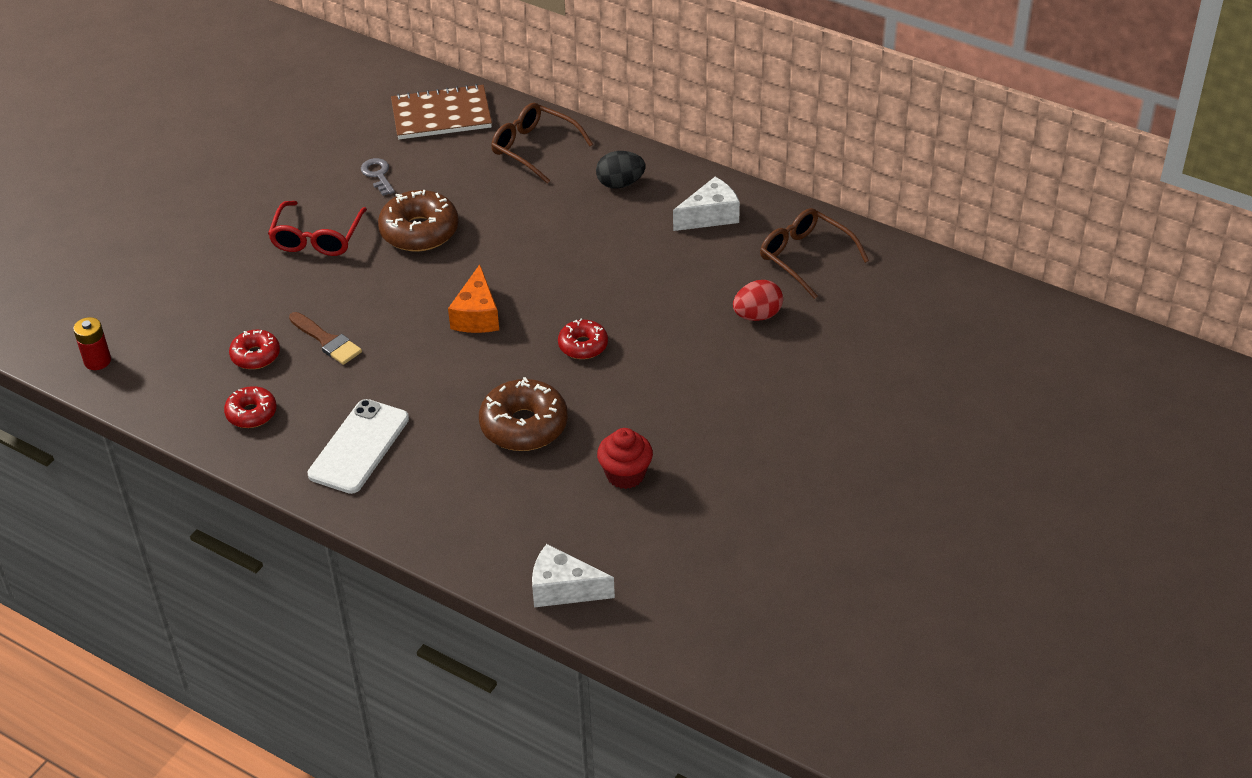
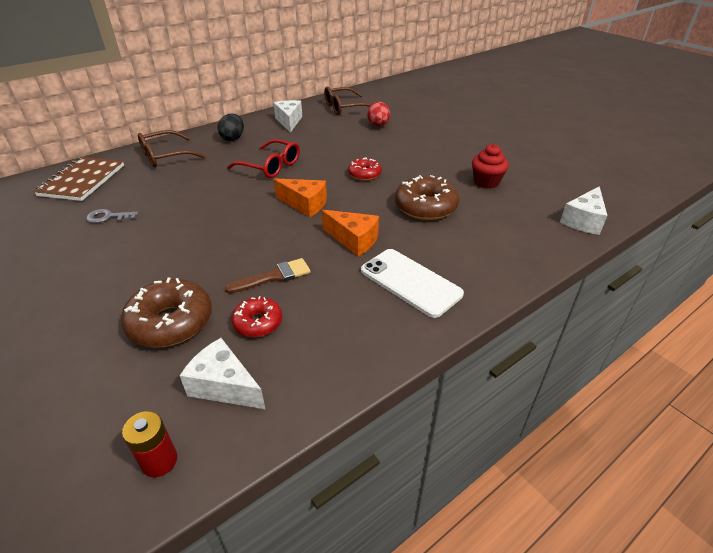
camera: 70 degrees left, 5 degrees down
red donut [224,386,277,428] -> none
red glasses [268,201,367,256] -> red glasses moved to [227,139,300,178]
brown donut [378,190,459,252] -> brown donut moved to [121,277,212,347]
none -> white cheese [180,338,265,409]
none -> orange cheese [322,210,379,256]

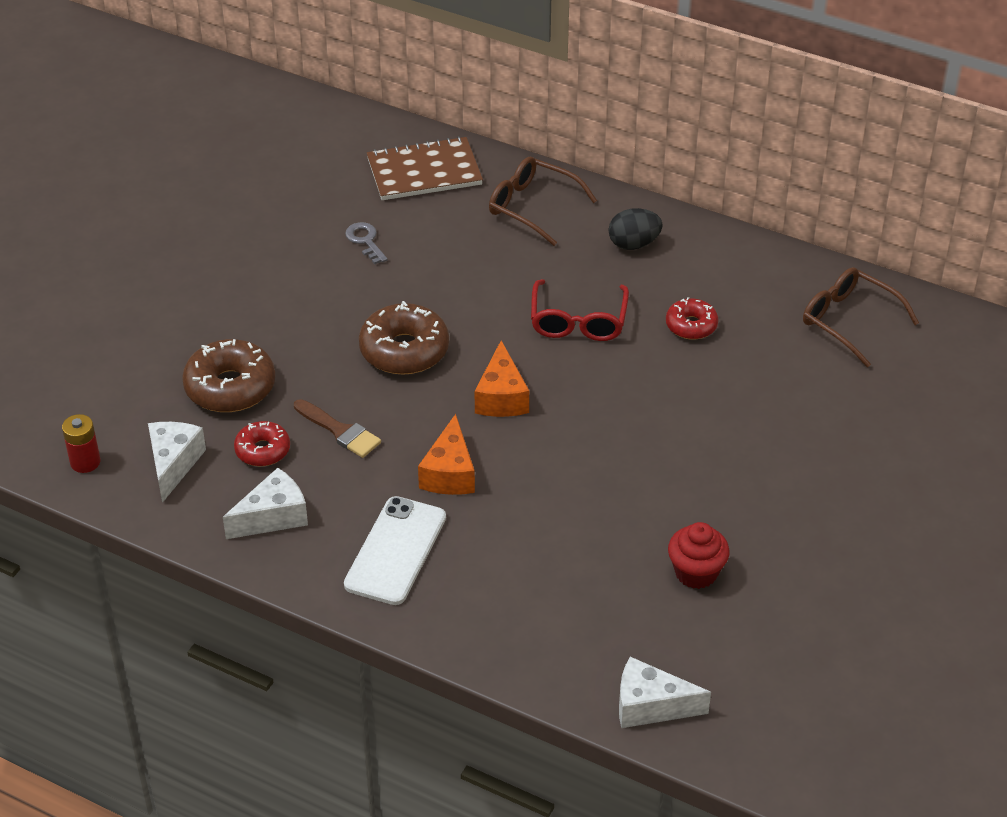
camera: 65 degrees right, 5 degrees up
white cheese [274,100,302,133] -> white cheese moved to [223,468,308,539]
red donut [348,157,382,181] -> red donut moved to [666,297,718,340]
red egg [367,102,390,127] -> none
brown donut [395,175,459,220] -> brown donut moved to [359,301,449,375]

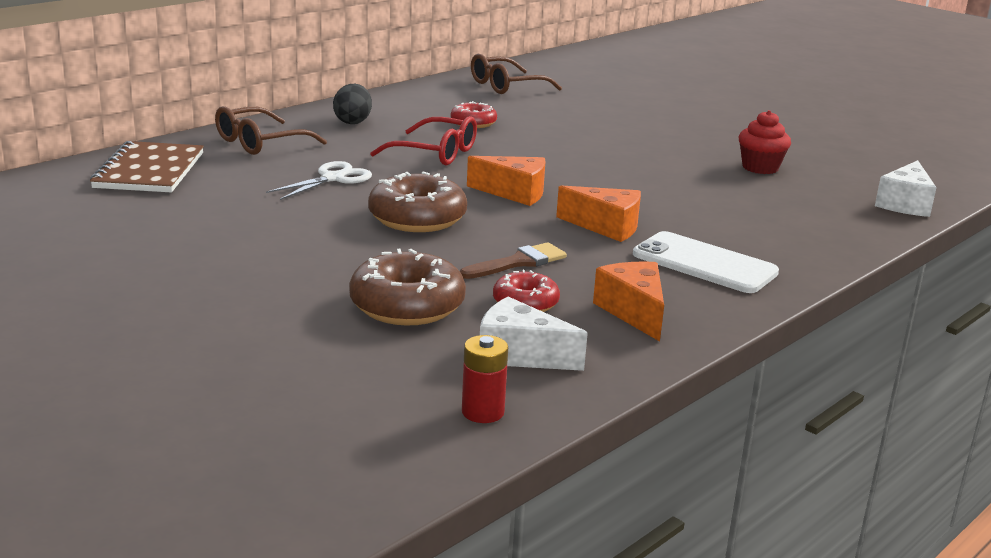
camera: 75 degrees left, 20 degrees down
white cheese [223,468,308,539] -> orange cheese [593,261,664,342]
grey key [345,222,388,264] -> none
none -> white scissors [266,161,372,200]

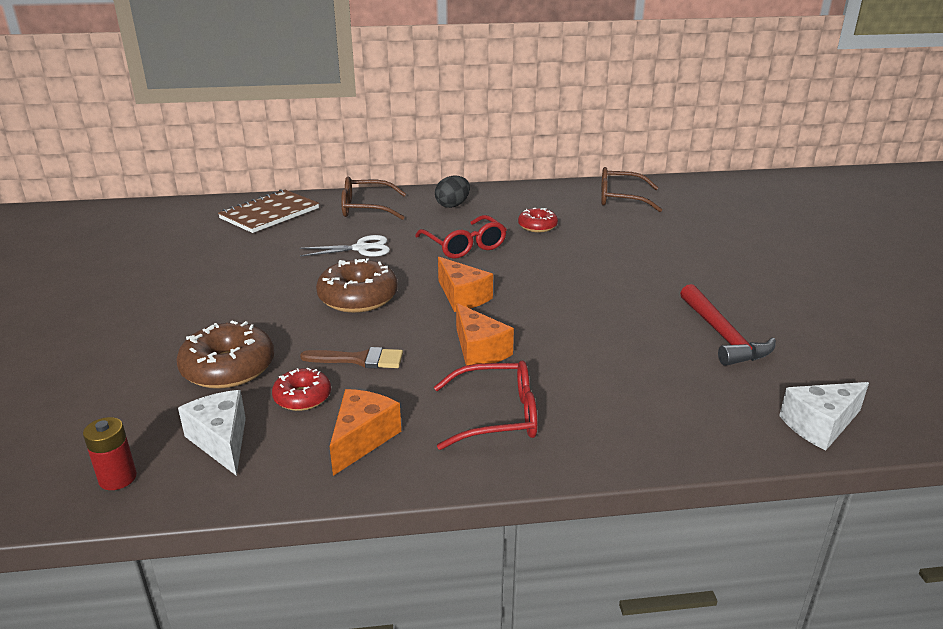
camera: 40 degrees right, 5 degrees up
white phone [633,231,779,293] -> red glasses [434,360,537,450]
red cupcake [739,110,791,174] -> red hammer [680,284,776,366]

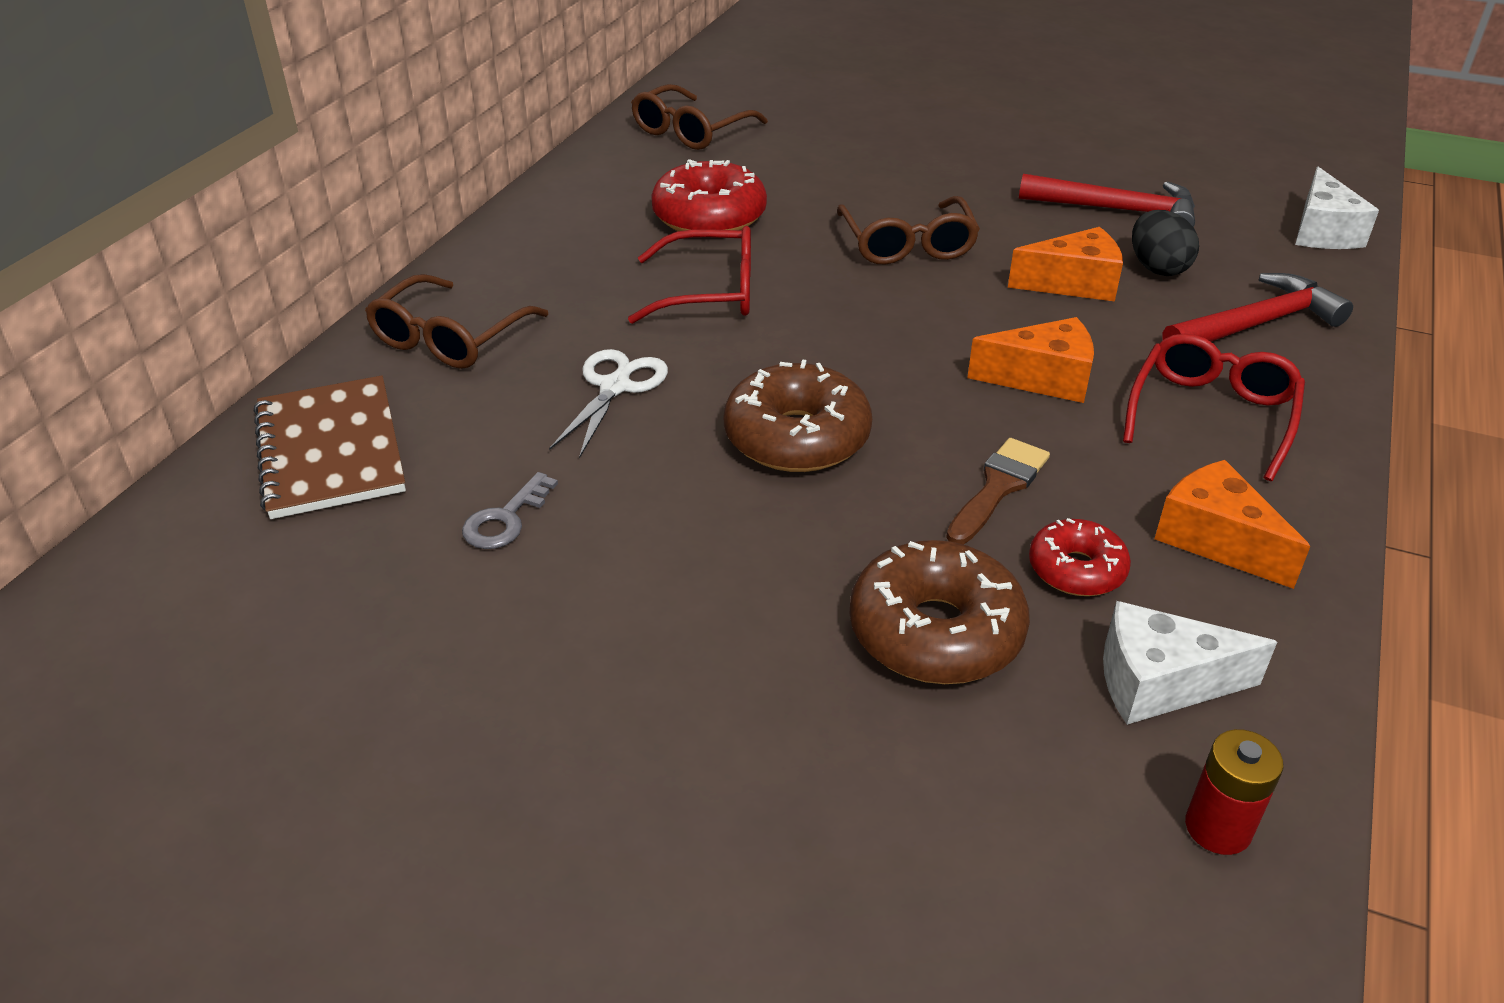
camera: 60 degrees left, 10 degrees up
black egg [435,176,470,208] -> black egg moved to [1132,210,1199,276]
orange cheese [438,257,493,312] -> orange cheese moved to [1008,227,1123,302]
red donut [518,208,558,233] -> red donut [651,159,767,231], size x1.70
none -> grey key [462,472,558,549]
none -> brown glasses [837,196,980,265]
none -> red hammer [1163,273,1353,342]

